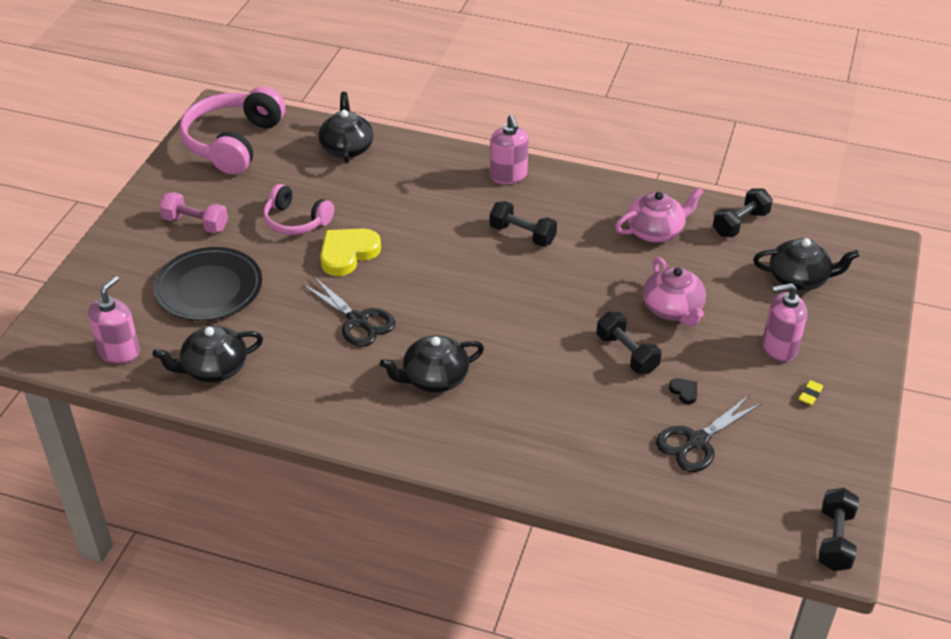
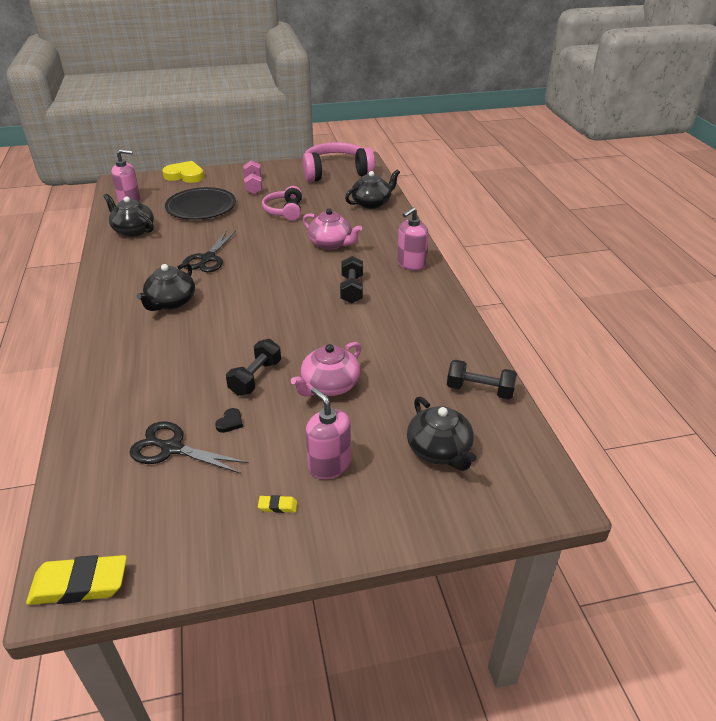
camera: 60 degrees right, 5 degrees down
yellow heart [320,228,381,276] -> yellow heart moved to [162,161,204,183]
black teapot [380,335,484,393] -> black teapot turned 105 degrees counterclockwise [137,263,195,311]
pink teapot [615,187,704,242] -> pink teapot moved to [303,208,362,250]
black dumbbell [818,488,859,571] -> yellow eraser [26,555,127,605]

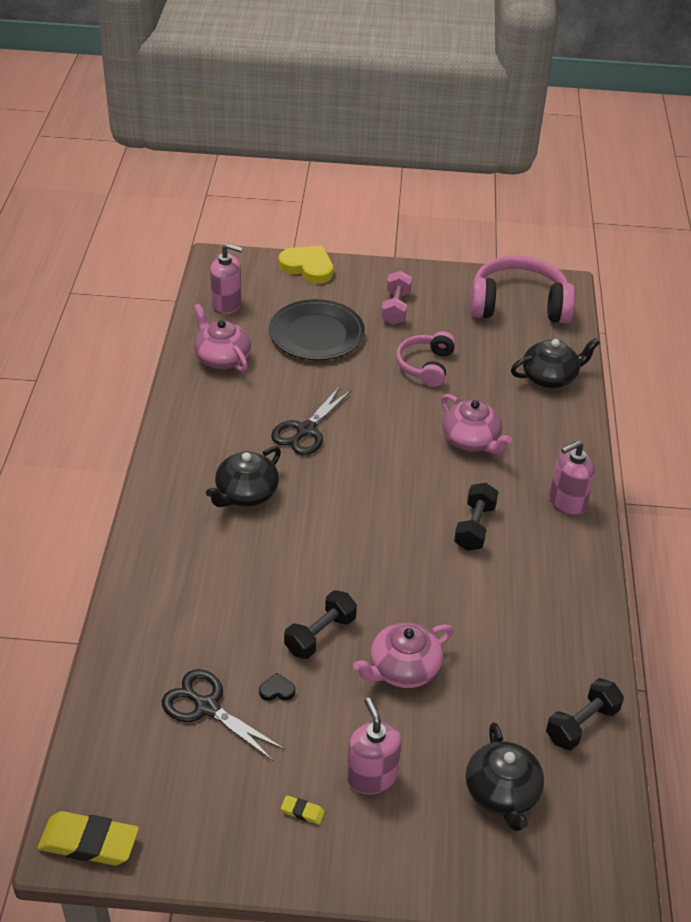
camera: 15 degrees right, 5 degrees up
black teapot [103,194,154,237] -> pink teapot [194,304,251,372]
black heart [215,408,243,433] -> black heart turned 135 degrees counterclockwise [259,673,295,701]
black dumbbell [447,360,517,399] -> black dumbbell turned 75 degrees counterclockwise [546,678,624,750]

